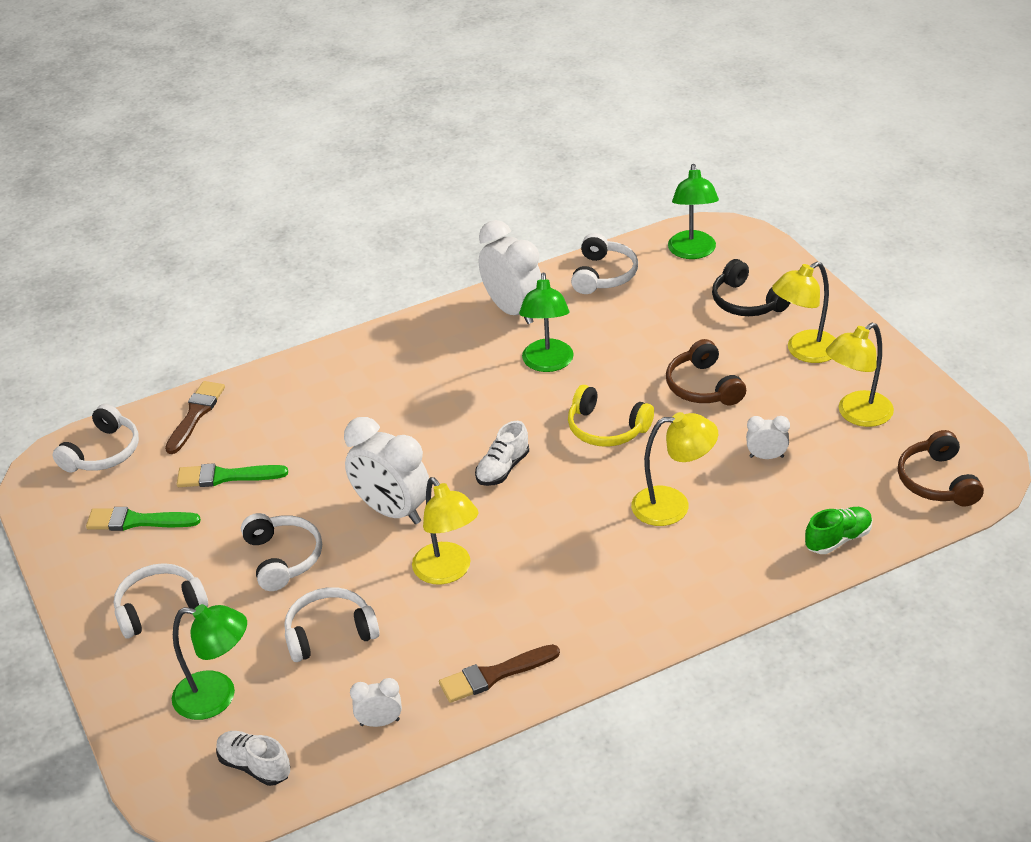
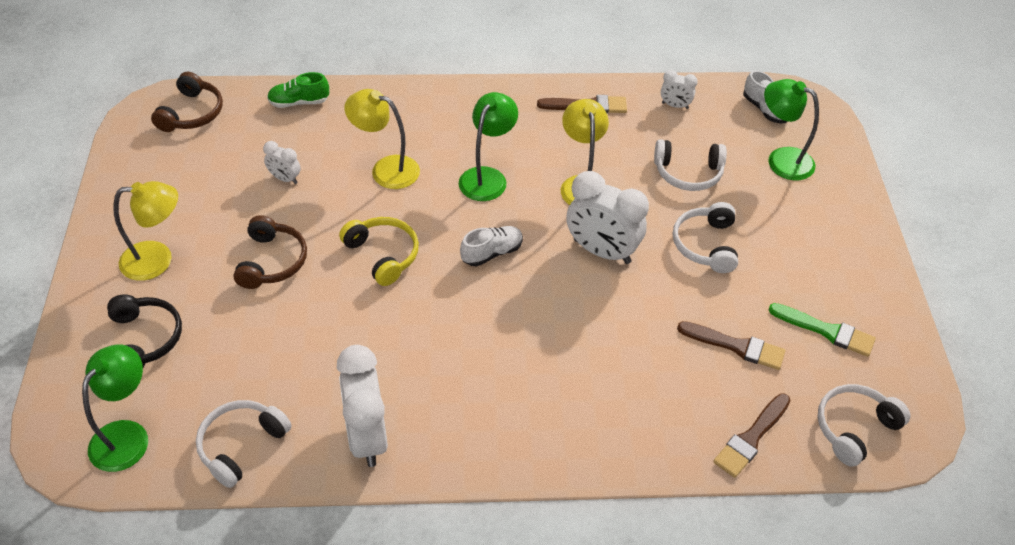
camera: 160 degrees left, 10 degrees up
white headphones [114,563,208,638] -> none
green brush [177,463,288,487] -> brown brush [677,321,785,370]
white clock [344,417,429,524] -> white clock turned 150 degrees clockwise [566,171,649,264]
green lamp [519,272,574,372] -> green lamp moved to [459,92,518,201]
yellow lamp [826,323,894,427] -> none

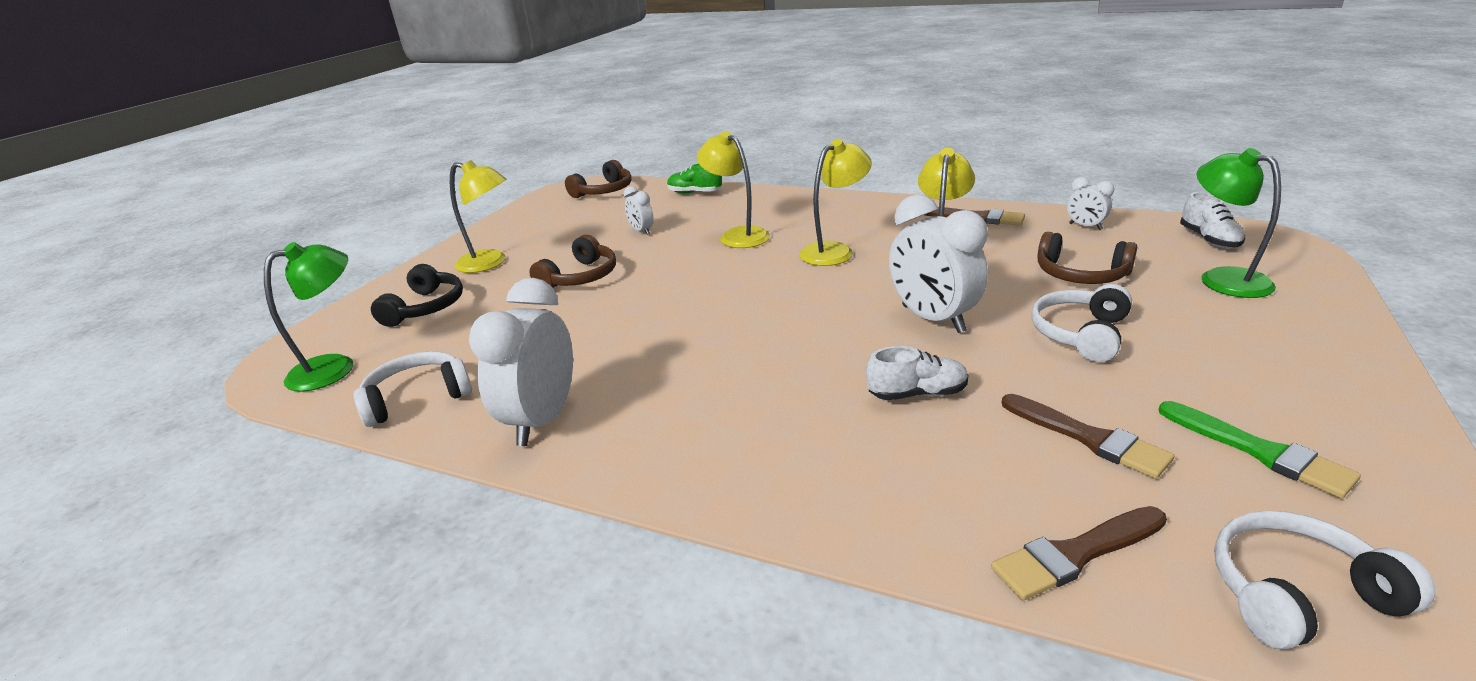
camera: 30 degrees right, 20 degrees down
yellow headphones [339,217,419,286] -> none
green lamp [459,92,518,201] -> yellow lamp [799,139,872,266]
white shoe [460,226,523,266] -> white shoe moved to [866,346,968,400]
white headphones [654,139,727,191] -> brown headphones [1037,232,1137,284]

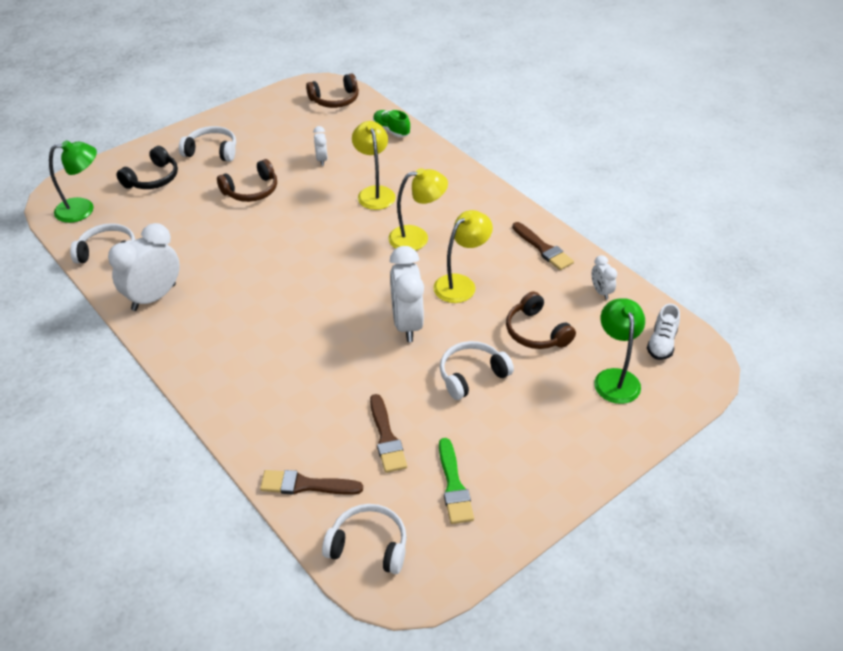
camera: 25 degrees right, 15 degrees up
yellow lamp [450,160,507,273] -> white headphones [179,126,236,162]
white shoe [866,346,968,400] -> none

